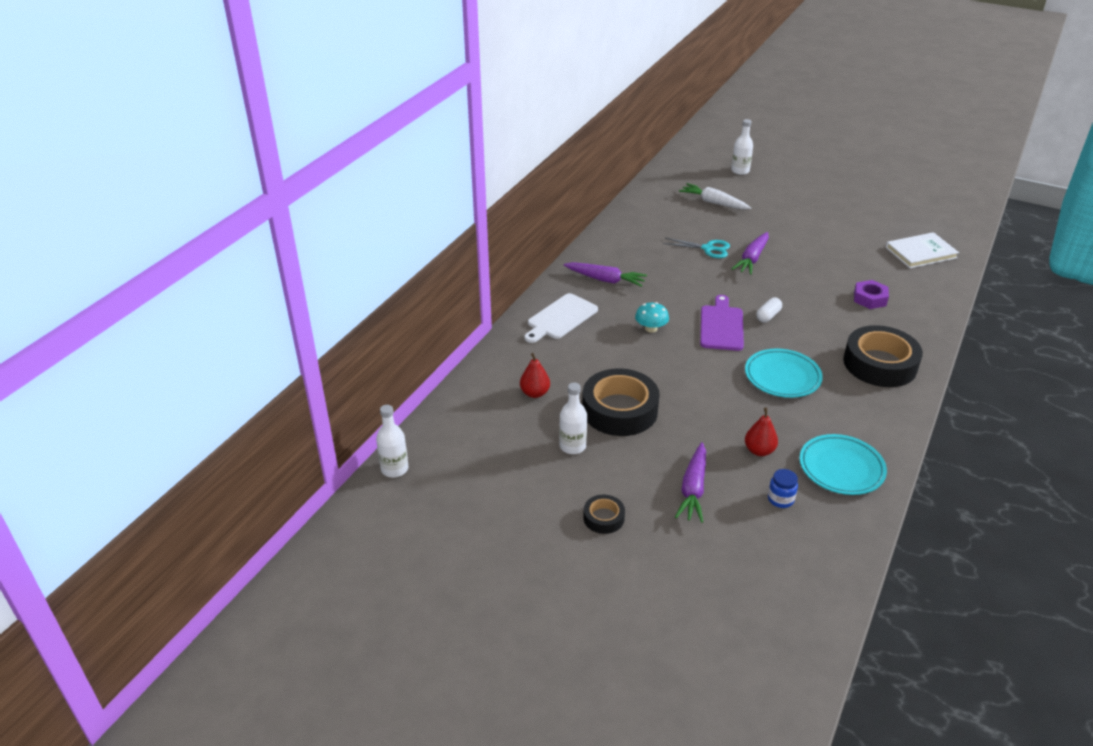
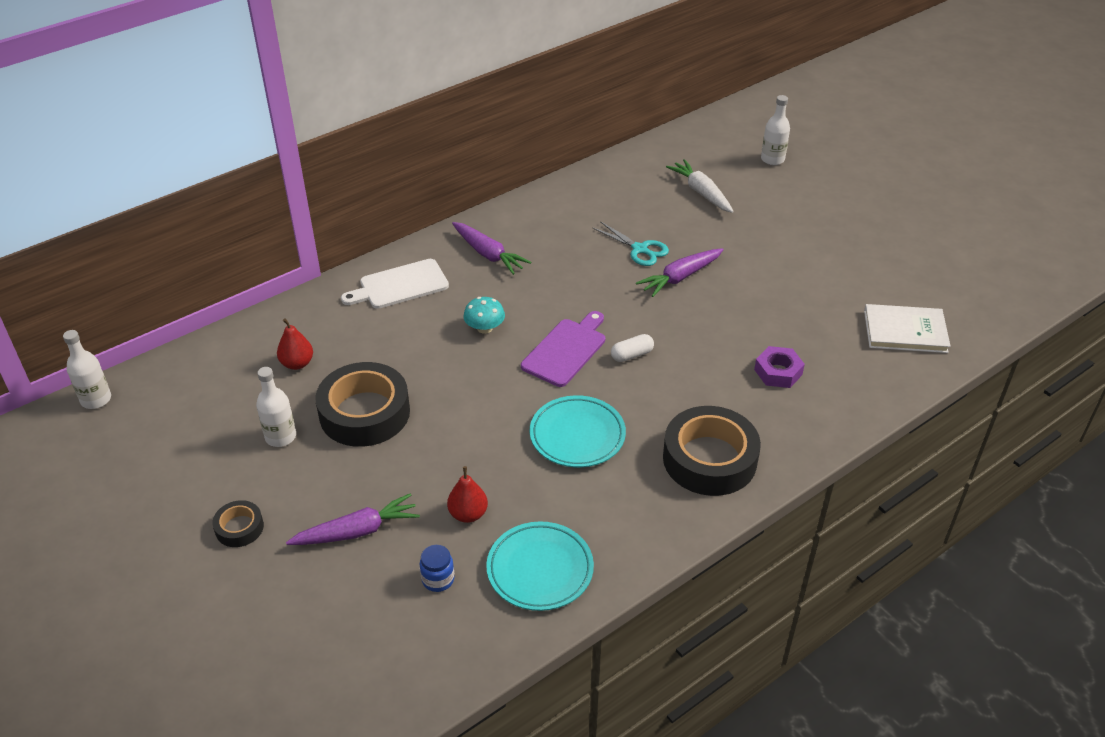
camera: 25 degrees right, 5 degrees up
purple carrot [675,442,706,523] -> purple carrot turned 150 degrees counterclockwise [286,493,420,545]

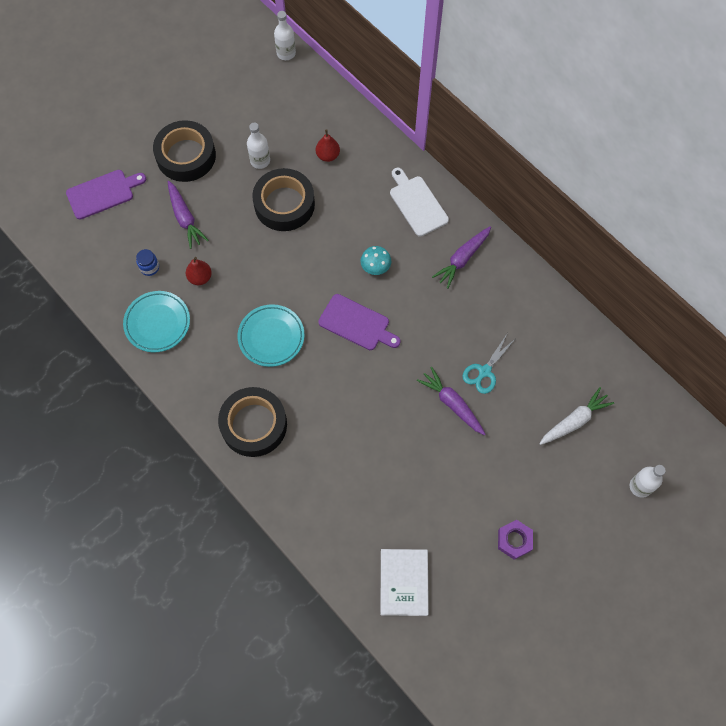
camera: 85 degrees right, 25 degrees up
black tape [212,500,264,547] -> black tape [153,120,216,182], size x2.08
white capsule [611,334,654,362] -> none
purple nut [754,346,805,388] -> purple nut moved to [498,520,533,560]
none -> purple cutting board [66,170,146,219]

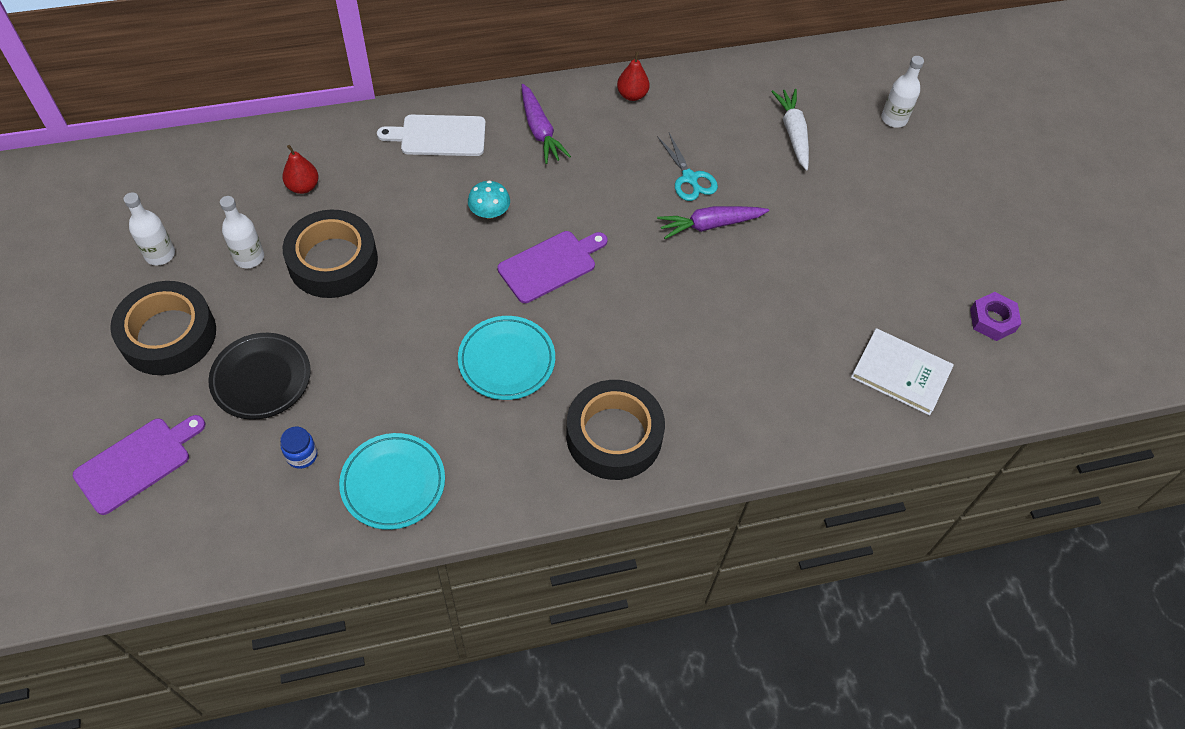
camera: 65 degrees left, 10 degrees down
purple cutting board [66,170,146,219] -> purple cutting board turned 45 degrees clockwise [73,415,205,515]
purple carrot [168,181,209,249] -> black plate [208,333,311,420]
red pear [186,257,212,285] -> red pear moved to [617,51,650,101]
white bottle [274,11,296,60] -> white bottle moved to [124,192,175,265]
purple nut [498,520,533,560] -> purple nut moved to [970,292,1022,341]

